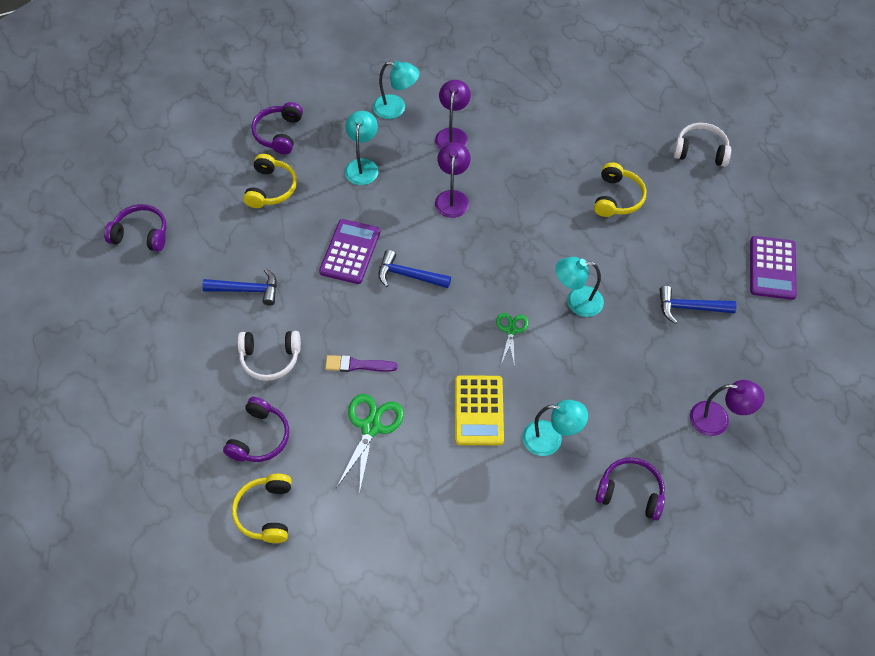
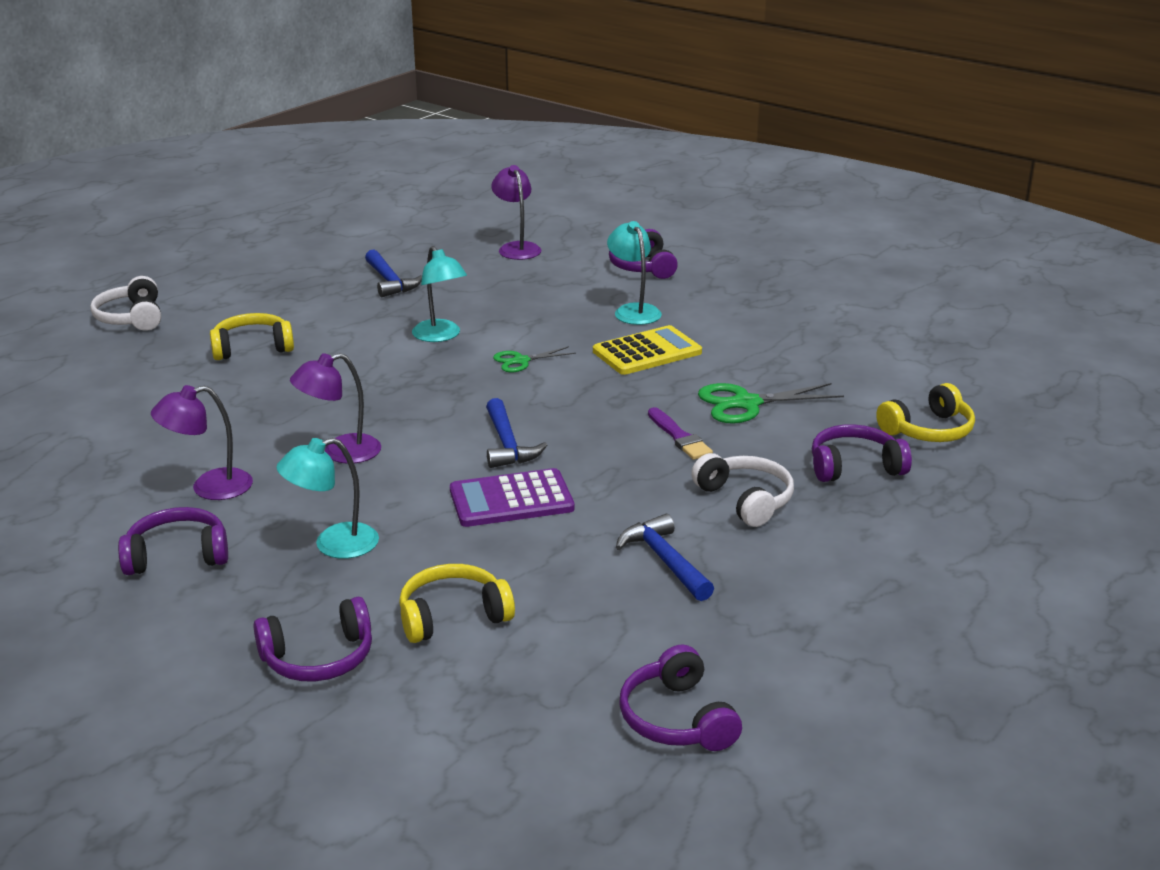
camera: 120 degrees left, 30 degrees down
turquoise lamp [373,61,420,119] -> purple headphones [118,507,228,575]
purple calculator [750,236,797,300] -> none

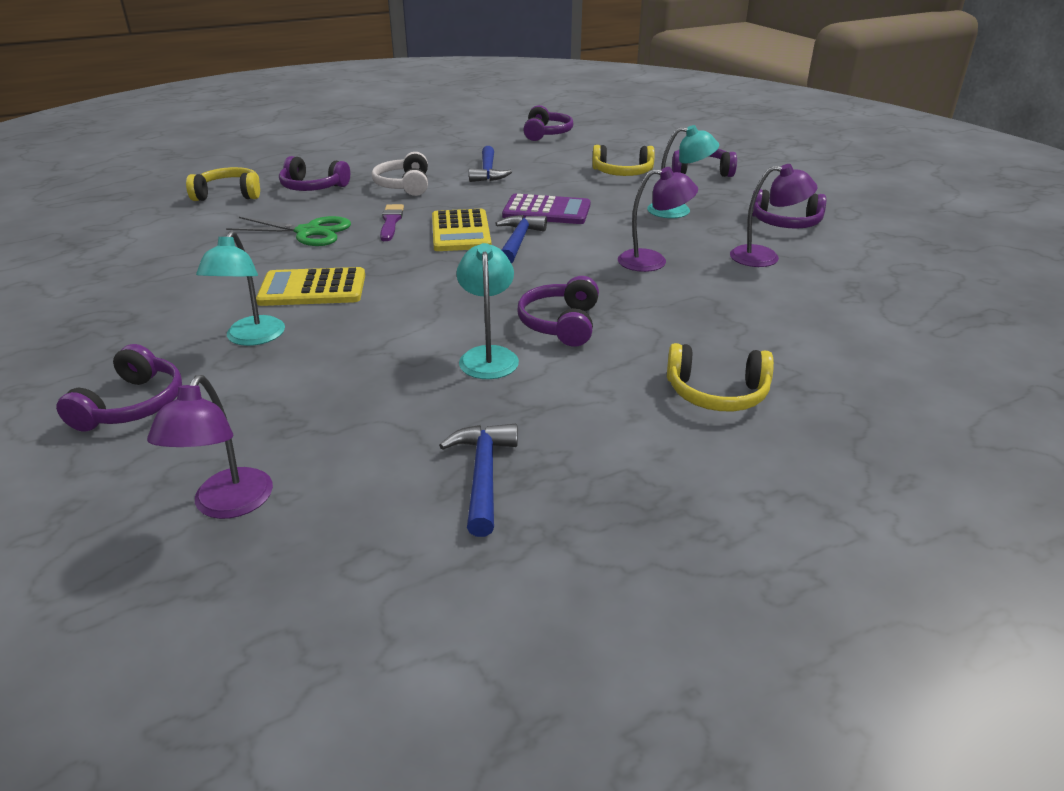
camera: 155 degrees left, 5 degrees up
white headphones [90,276,161,331] -> none
green scissors [493,346,576,373] -> none
none -> yellow calculator [432,209,491,251]
none -> purple headphones [517,276,599,347]

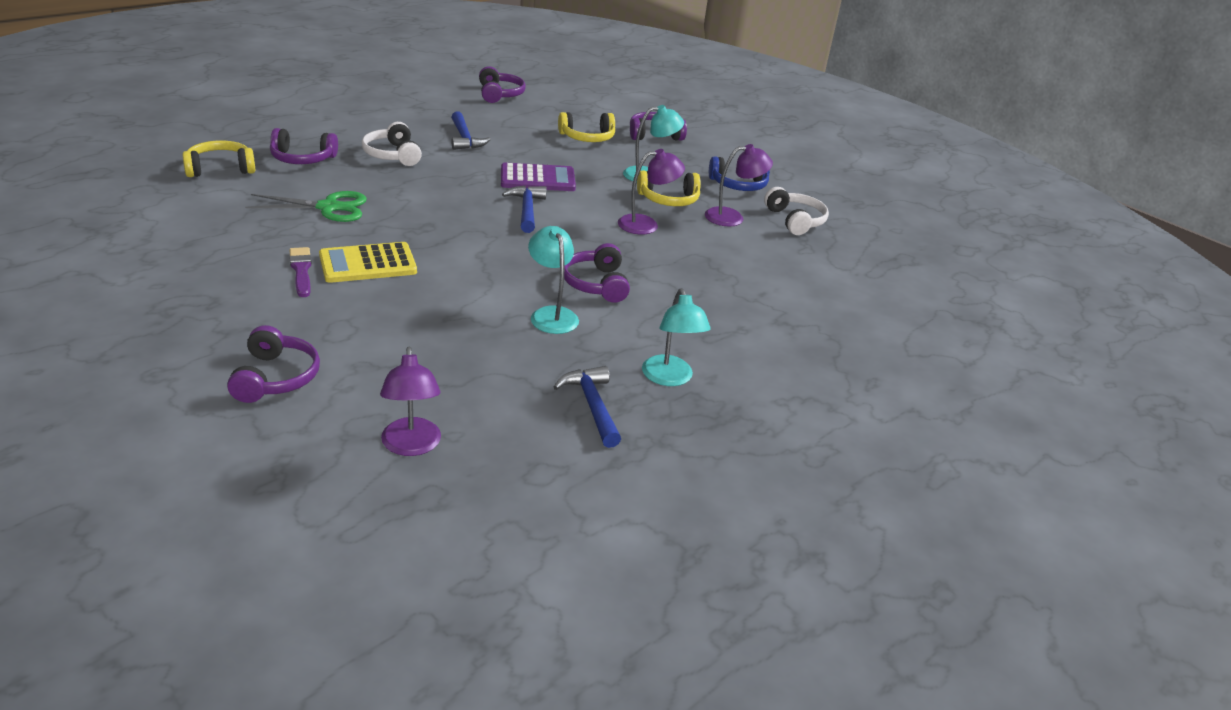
camera: 20 degrees left, 0 degrees up
turquoise lamp [196,231,285,346] -> turquoise lamp moved to [642,288,711,386]
purple brush [380,204,404,241] -> purple brush moved to [289,247,312,297]
yellow calculator [432,209,491,251] -> none
yellow headphones [667,343,774,411] -> yellow headphones moved to [637,170,701,206]
purple headphones [752,189,826,229] -> blue headphones [709,156,770,191]
none -> white headphones [764,187,829,235]

